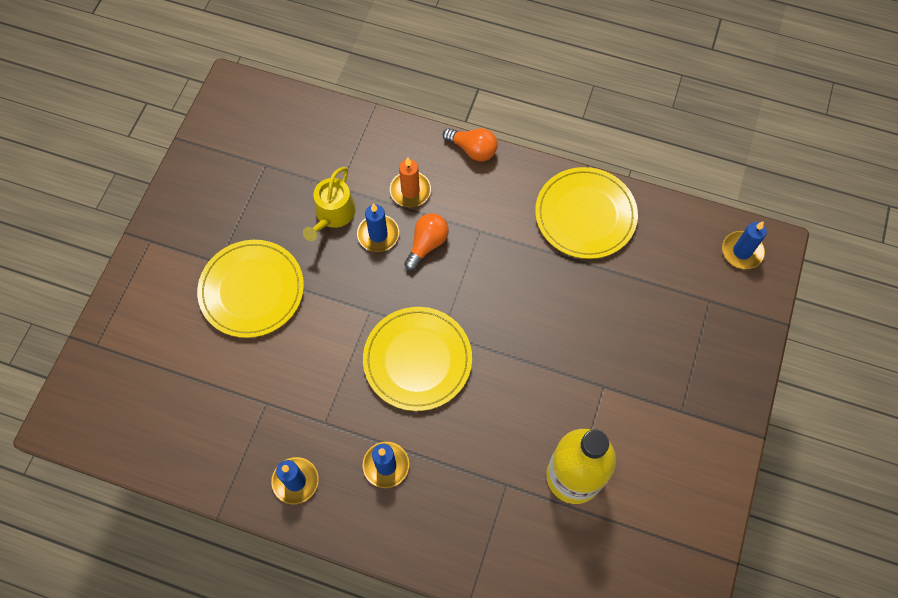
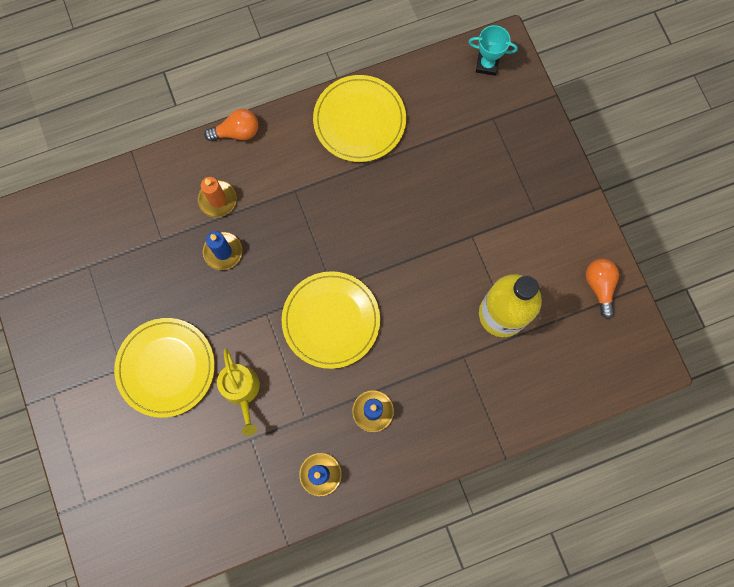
camera: 40 degrees left, 10 degrees up
yellow watering can [303,167,356,241] -> yellow watering can moved to [217,348,260,436]
orange light bulb [404,213,449,271] -> orange light bulb moved to [586,259,619,318]
blue candle [722,221,767,269] -> turquoise trophy [468,25,518,76]

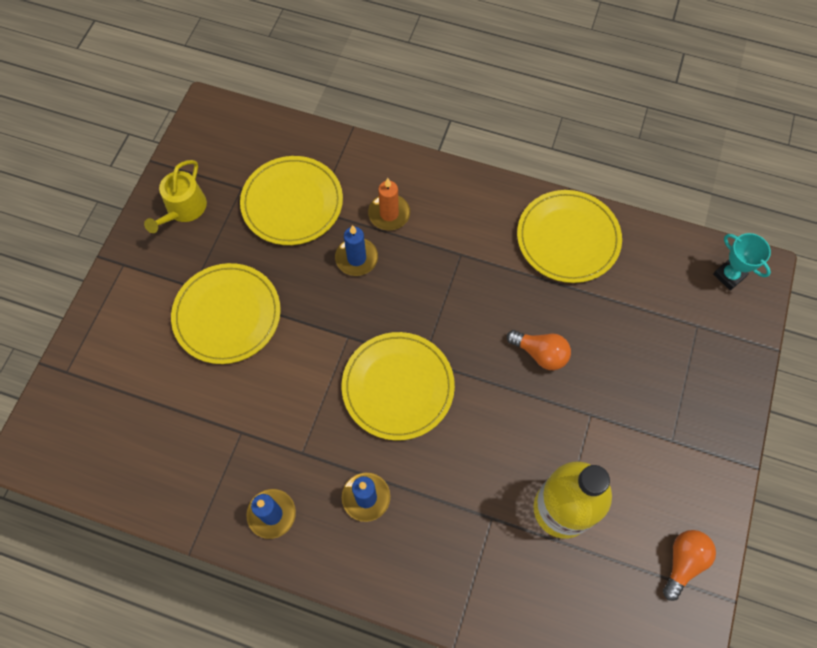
camera: 40 degrees right, 10 degrees down
orange light bulb [204,109,258,141] -> orange light bulb moved to [507,330,571,370]
yellow watering can [217,348,260,436] -> yellow watering can moved to [144,160,207,233]
none -> yellow plate [240,156,343,245]

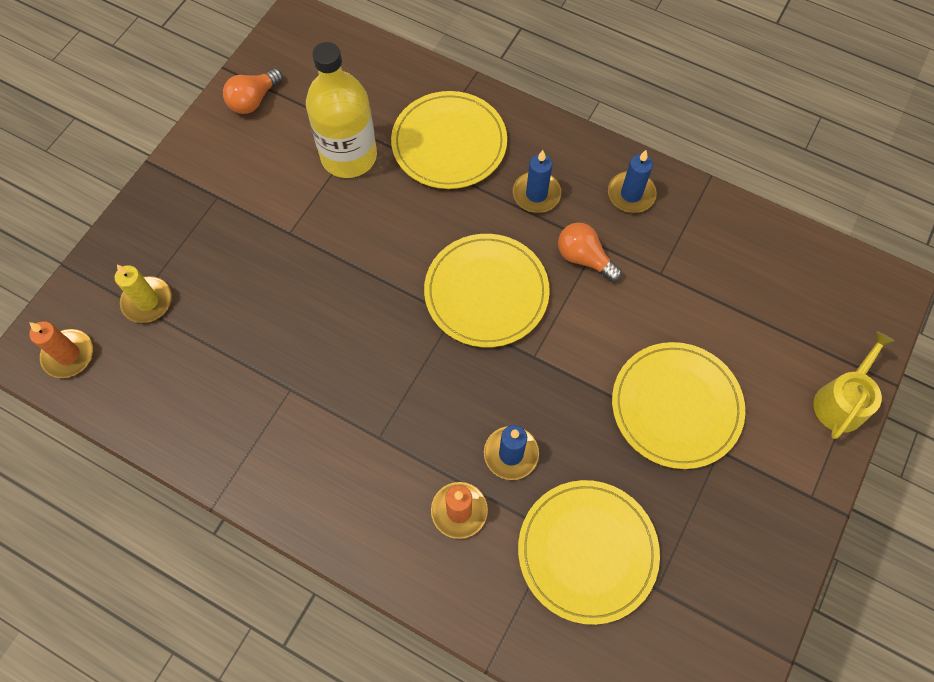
camera: 170 degrees left, 0 degrees up
yellow watering can [144,160,207,233] -> yellow watering can moved to [813,331,895,439]
orange light bulb [507,330,571,370] -> orange light bulb moved to [558,223,622,282]
yellow plate [517,190,622,283] -> yellow plate moved to [391,91,507,189]
turquoise trophy [713,233,771,290] -> orange candle [29,321,93,378]
none -> yellow candle [115,265,172,323]

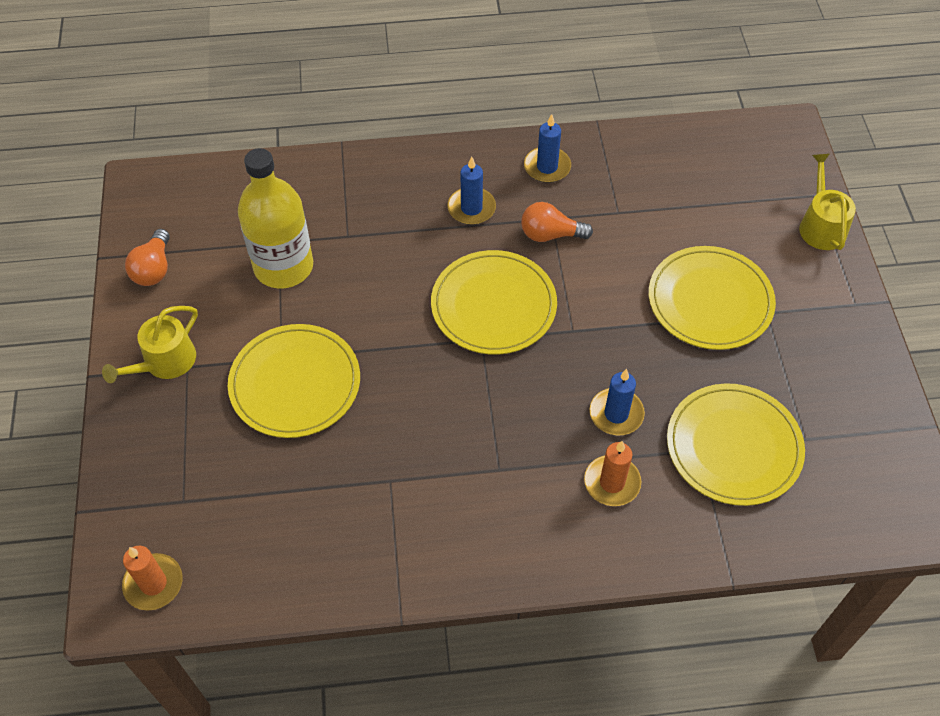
camera: 35 degrees left, 10 degrees down
yellow candle [115,265,172,323] -> none
yellow plate [391,91,507,189] -> yellow plate moved to [228,324,360,438]
none -> yellow watering can [102,306,198,383]

